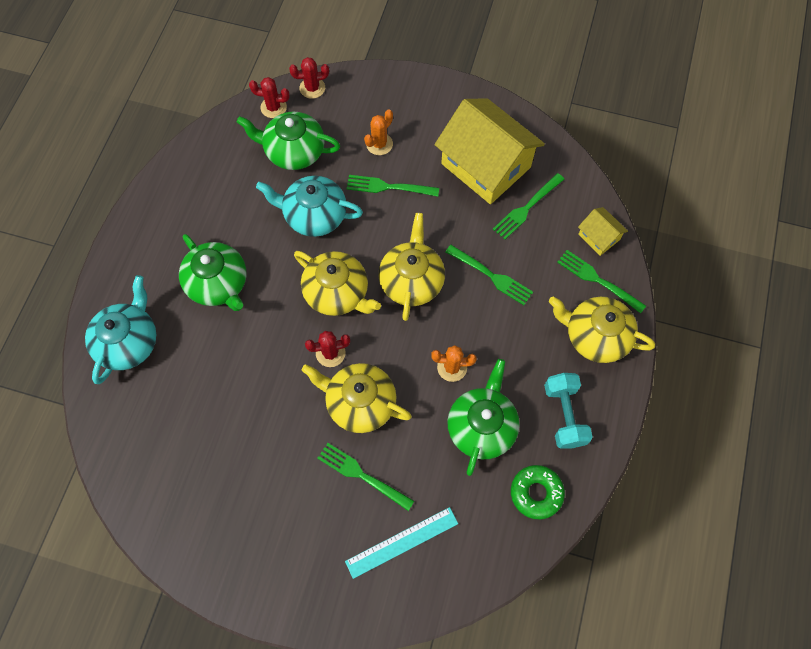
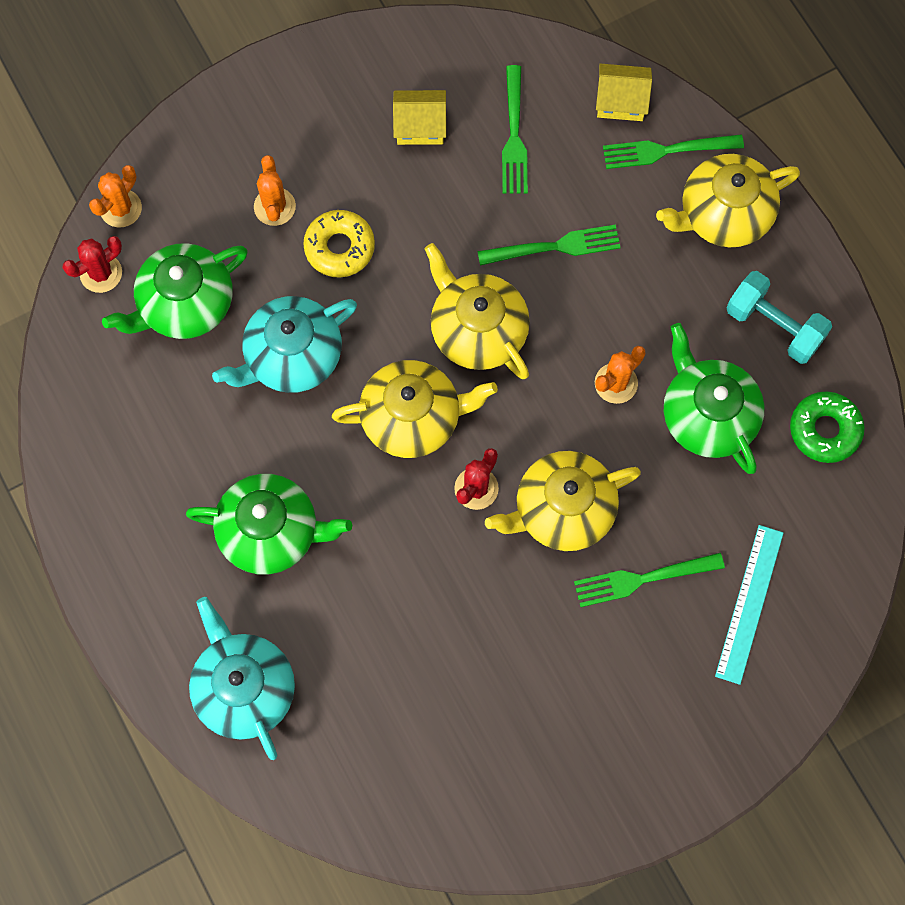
camera: 45 degrees left, 5 degrees up
red cactus [289,57,329,99] -> orange cactus [89,165,142,228]
green fork [347,175,439,197] -> yellow donut [303,210,375,278]
yellow house [434,98,545,204] -> yellow house [393,90,446,145], size x0.45

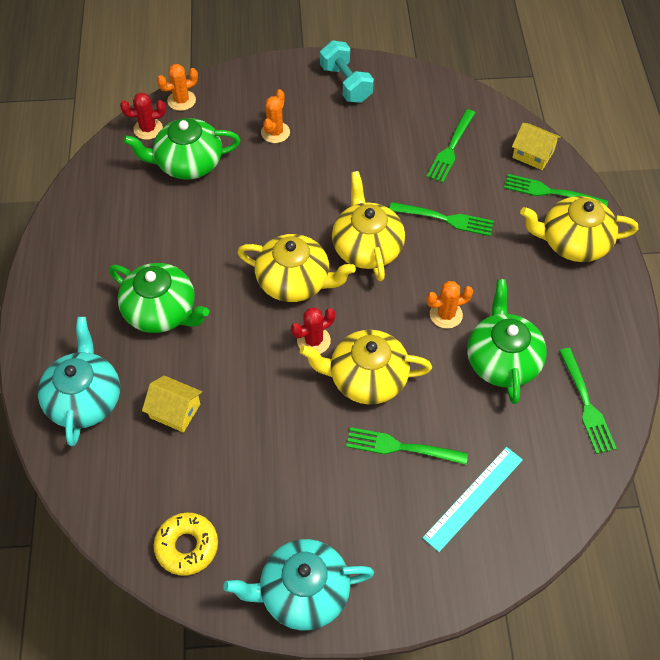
camera: 25 degrees right, 15 degrees down
turquoise teapot [212,296,357,393] -> turquoise teapot moved to [223,539,374,631]
yellow donut [303,210,375,278] -> yellow donut moved to [154,513,218,576]
yellow house [393,90,446,145] -> yellow house moved to [142,376,202,433]
turquoise dumbbell [727,271,832,364] -> turquoise dumbbell moved to [320,41,374,103]
green donut [790,392,865,463] -> green fork [559,348,617,454]

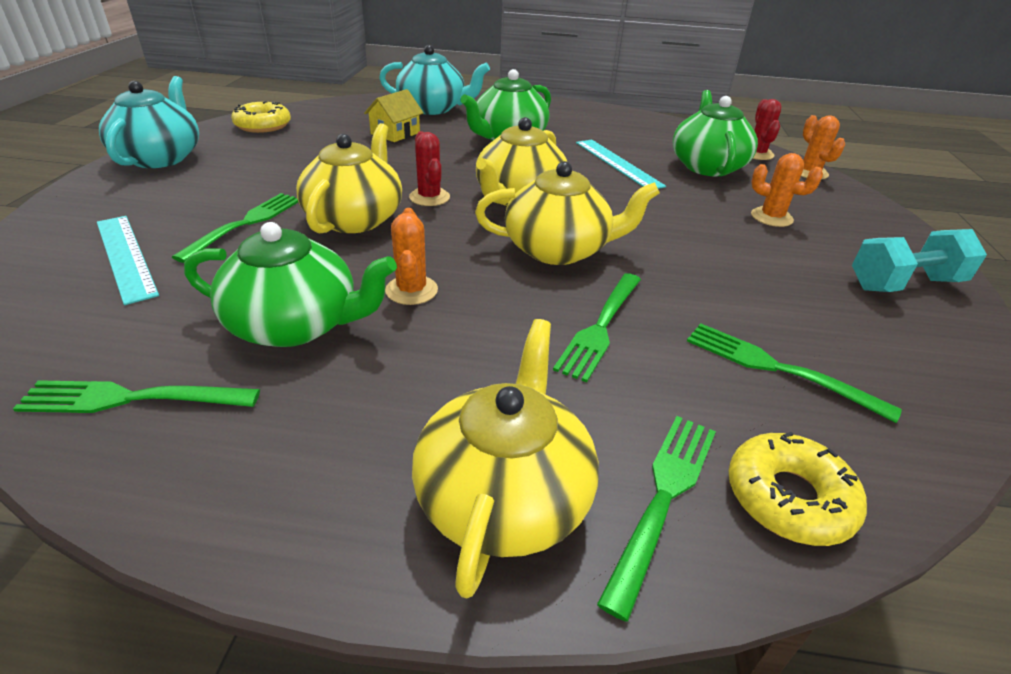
camera: 100 degrees right, 20 degrees down
yellow house [512,123,561,170] -> yellow donut [729,432,867,546]
none -> turquoise ruler [576,140,666,189]

